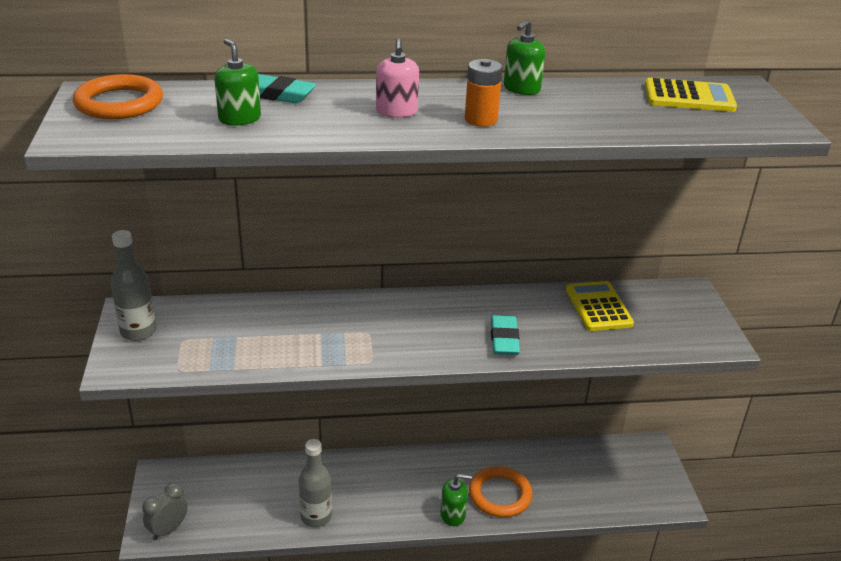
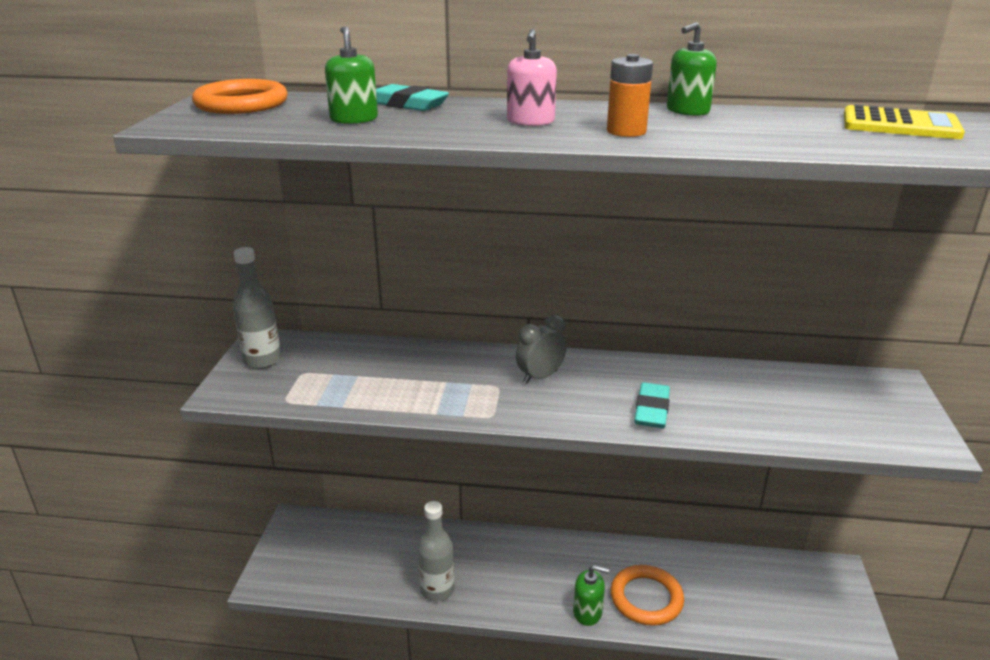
camera: 15 degrees right, 5 degrees down
grey clock [142,483,188,540] -> grey clock moved to [516,315,567,384]
yellow calculator [566,281,634,331] -> none

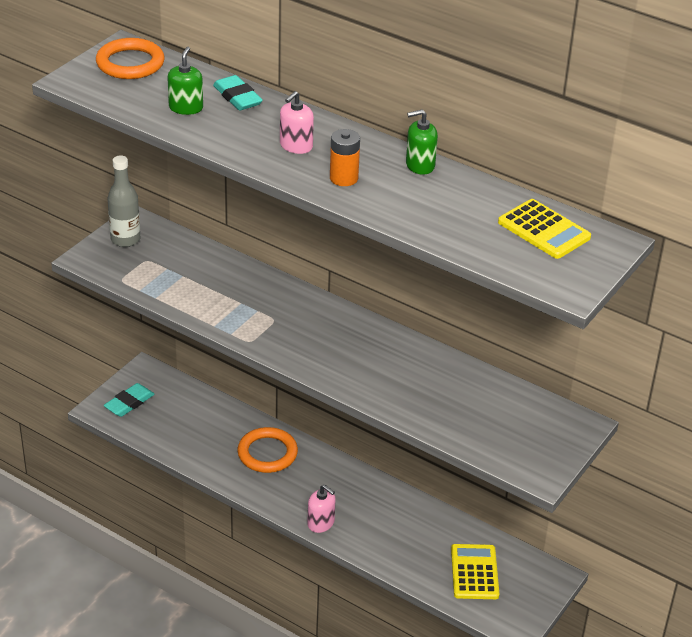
camera: 25 degrees right, 10 degrees up
grey bottle [418,501,454,601] -> none
grey clock [516,315,567,384] -> none
green soap dispenser [573,565,609,626] -> pink soap dispenser [307,484,335,533]
orange ring [611,565,684,626] -> orange ring moved to [237,427,298,473]
turquoise eraser [634,382,670,428] -> turquoise eraser moved to [104,383,155,417]
none -> yellow calculator [451,544,499,599]

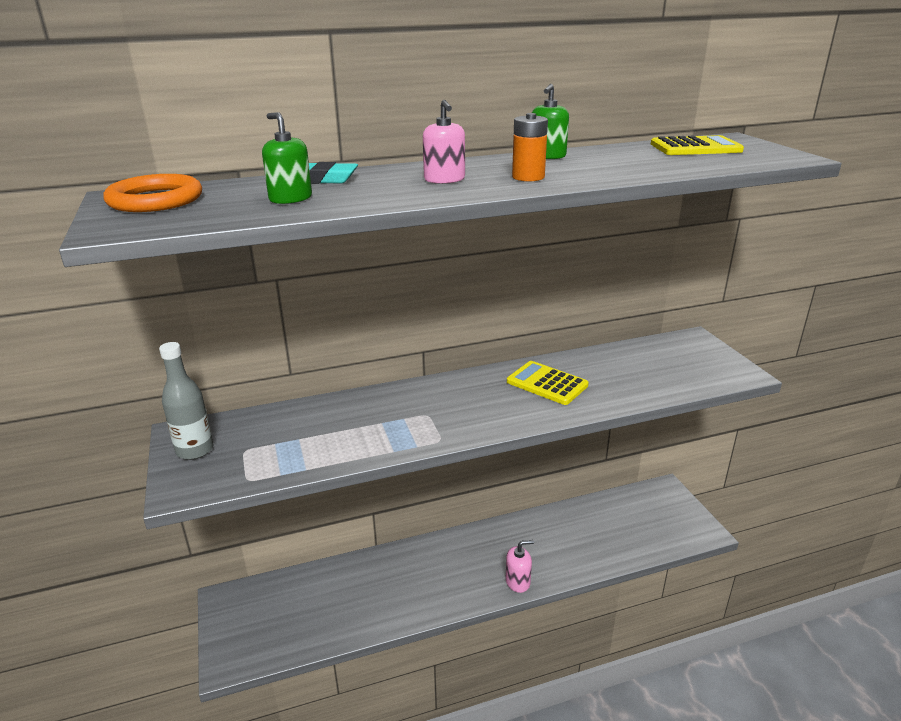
camera: 50 degrees left, 10 degrees down
turquoise eraser [104,383,155,417] -> none
orange ring [237,427,298,473] -> none
yellow calculator [451,544,499,599] -> yellow calculator moved to [507,361,589,405]

